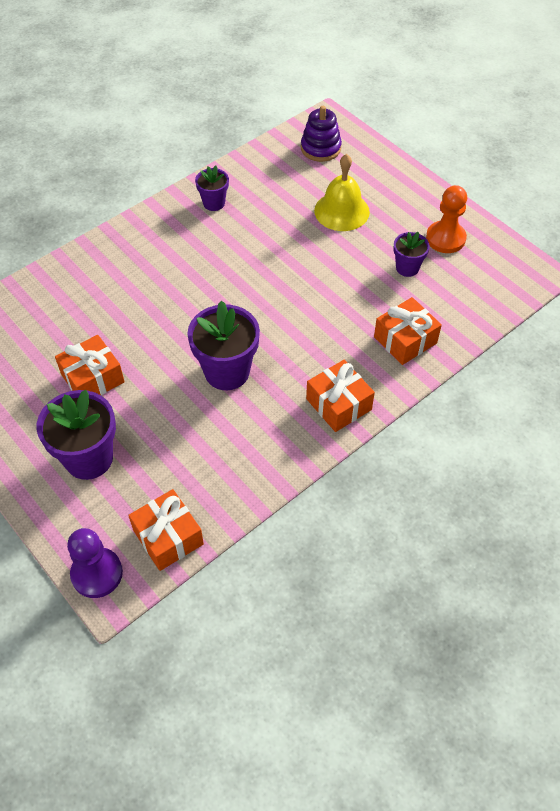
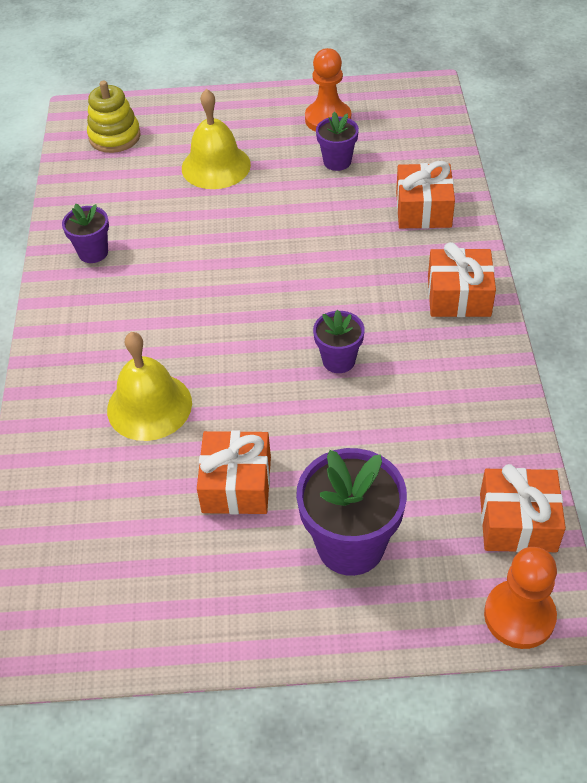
camera: 50 degrees left, 5 degrees down
purple pawn [67,528,123,598] -> orange pawn [484,547,557,649]
purple flower pot [188,301,260,390] -> purple flower pot [313,310,364,373], size x0.56
purple stacking toy [301,106,342,162] -> yellow stacking toy [87,80,141,153]
none -> yellow bell [107,332,192,441]

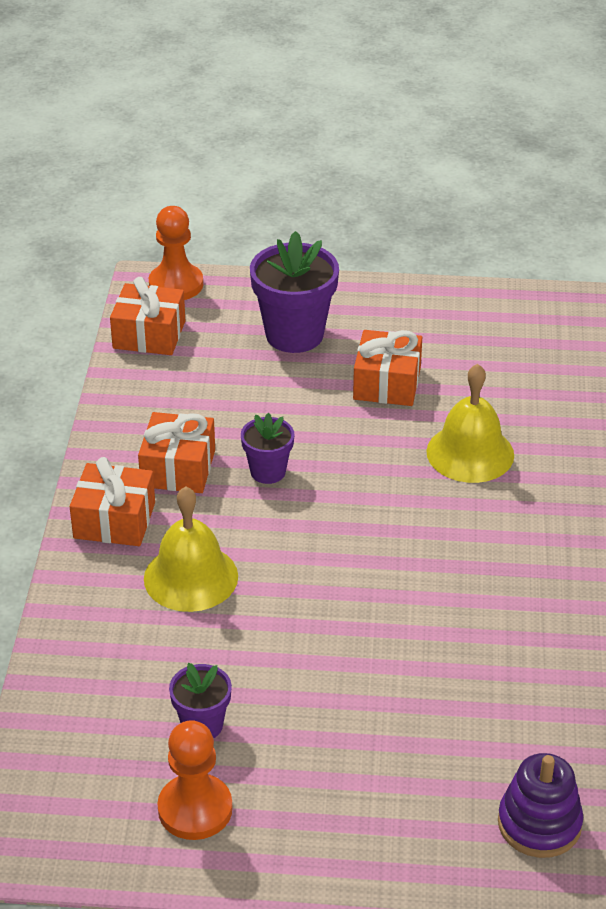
camera: 175 degrees left, 10 degrees down
purple flower pot [62,203,109,263] -> none
yellow stacking toy [87,80,141,153] -> purple stacking toy [498,753,583,858]
yellow bell [182,89,251,189] -> yellow bell moved to [144,486,238,612]
orange gift [396,161,455,229] -> orange gift moved to [138,412,215,493]

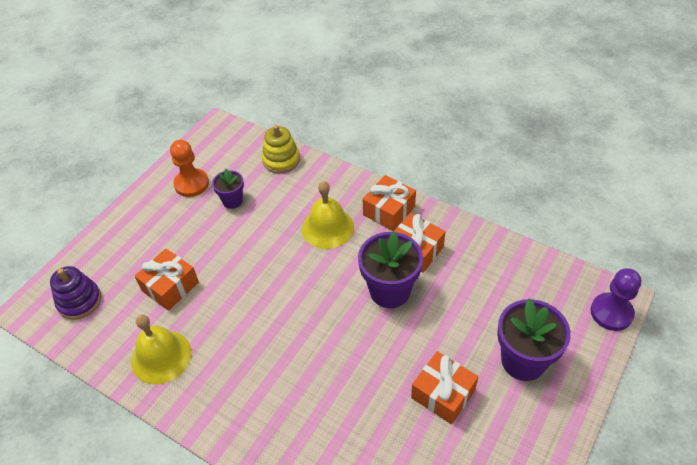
camera: 120 degrees right, 10 degrees up
orange gift [110,277,185,355] -> orange gift moved to [134,249,199,311]
orange pawn [149,206,203,300] -> purple pawn [591,268,641,331]
purple flower pot [241,413,294,484] -> purple flower pot [358,231,423,308], size x1.79
yellow bell [427,364,514,483] -> yellow bell moved to [131,315,191,384]
none -> yellow stacking toy [262,125,300,173]

